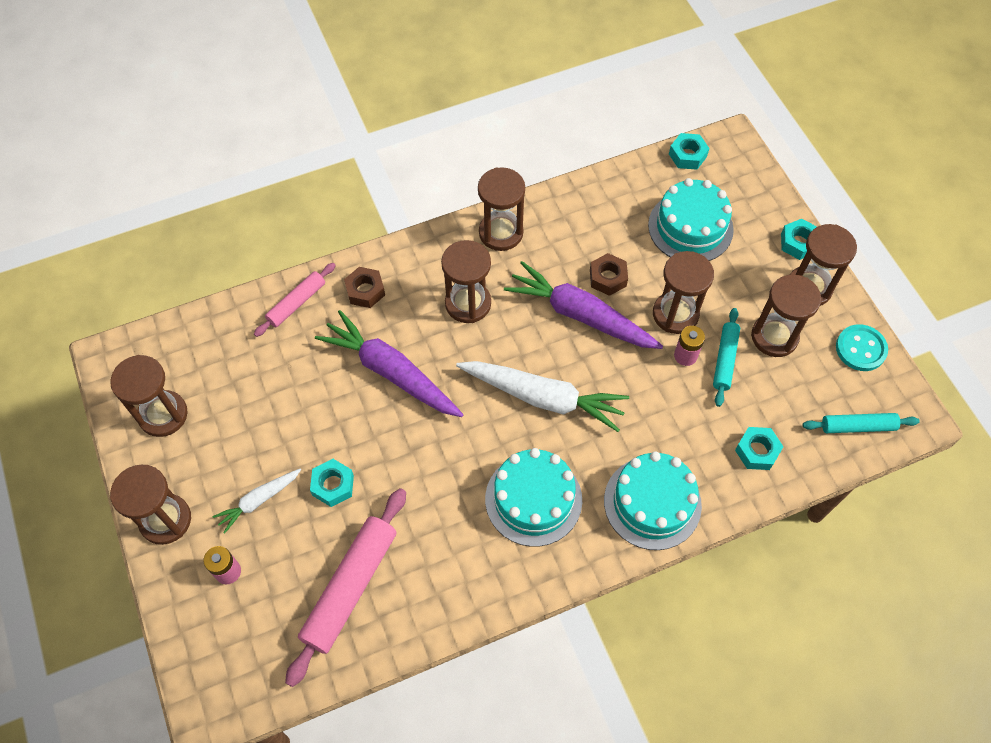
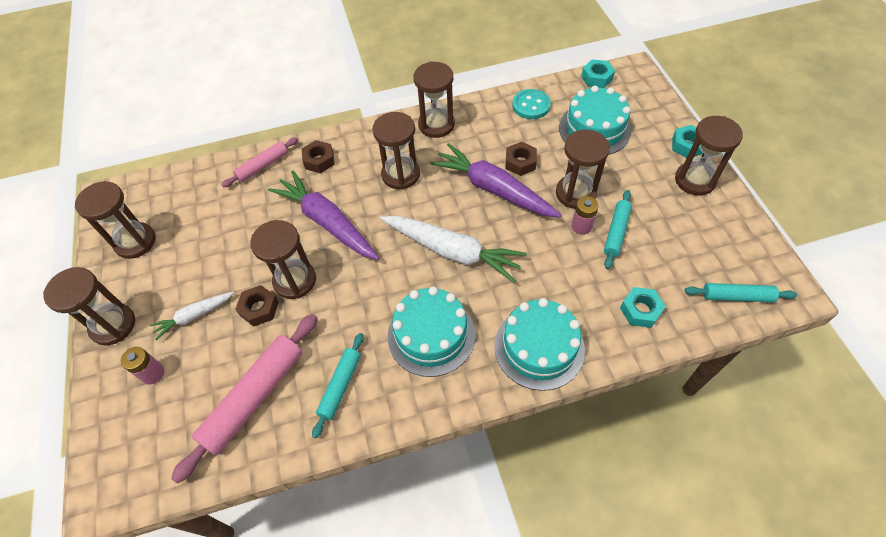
camera: 10 degrees right, 5 degrees down
turquoise nut [310,459,354,507] -> brown nut [235,285,279,327]
brown hourglass [751,274,821,357] -> brown hourglass moved to [250,220,316,299]
turquoise button [836,324,888,371] -> turquoise button moved to [512,89,551,119]
none -> turquoise rolling pin [312,333,364,438]

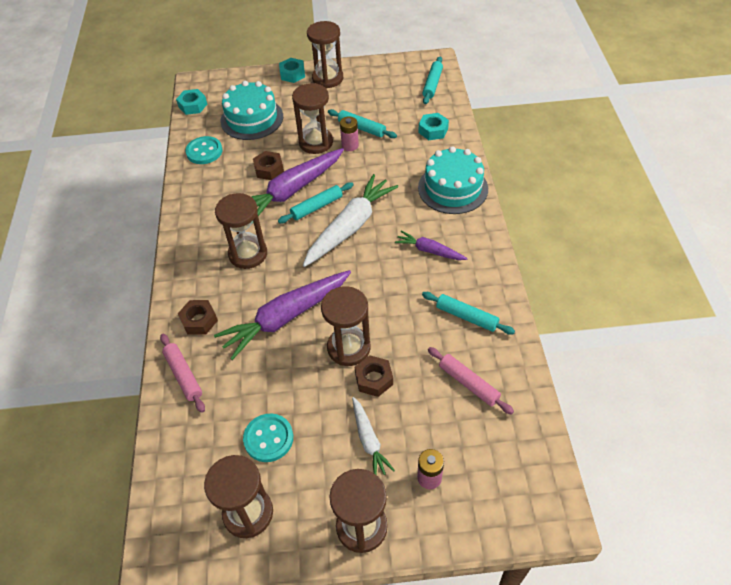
camera: 80 degrees left, 5 degrees down
pink rolling pin [171,314,318,484] -> pink rolling pin [428,347,514,415], size x0.57
turquoise cake [388,287,475,377] -> purple carrot [395,231,468,260]
brown hourglass [414,61,455,138] -> none
none -> turquoise button [243,414,293,462]
none -> turquoise rolling pin [278,182,353,223]

